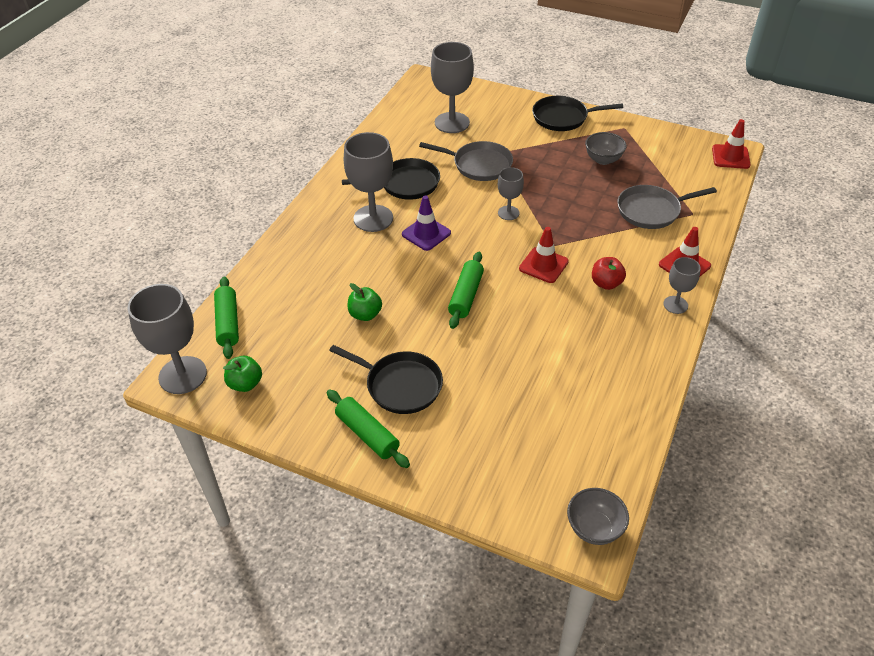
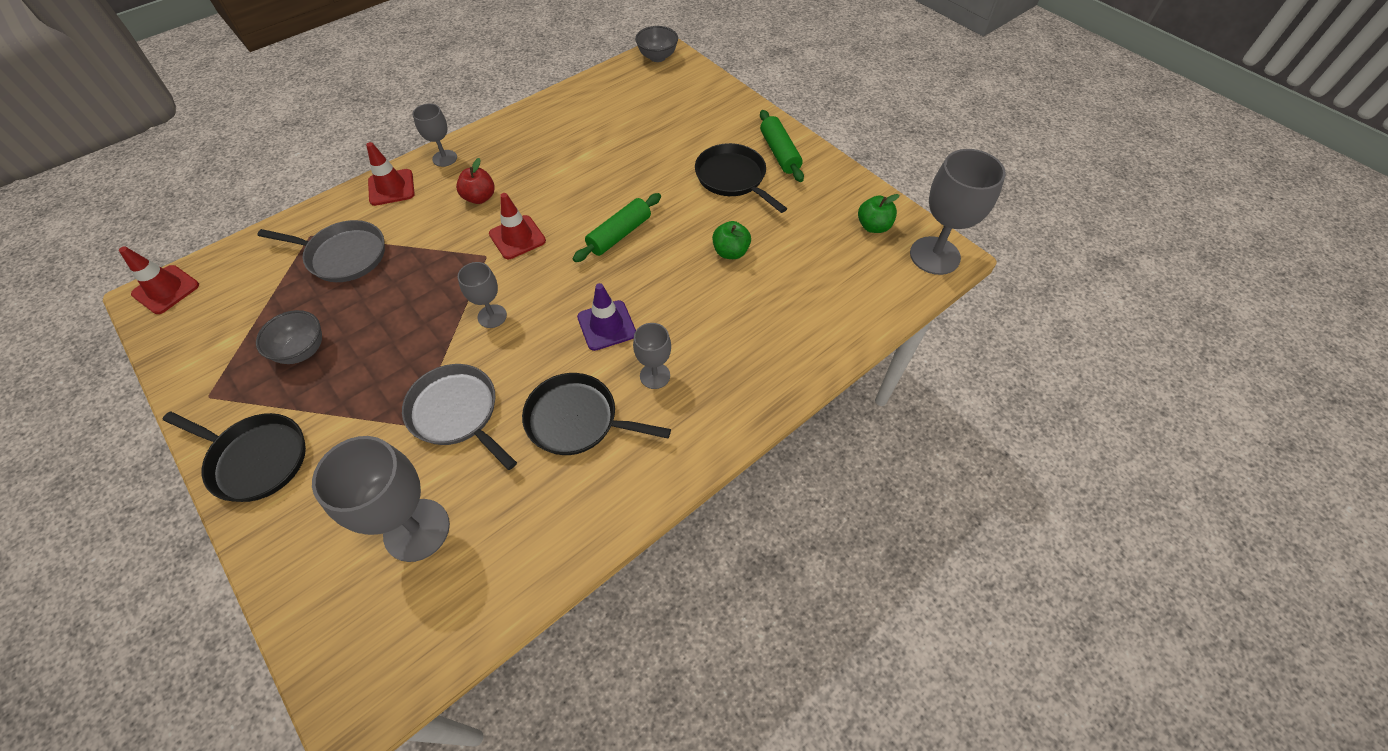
camera: 155 degrees left, 10 degrees up
green rolling pin [214,277,239,359] -> none
grey goblet [344,132,393,232] -> grey goblet [633,323,671,389], size x0.55

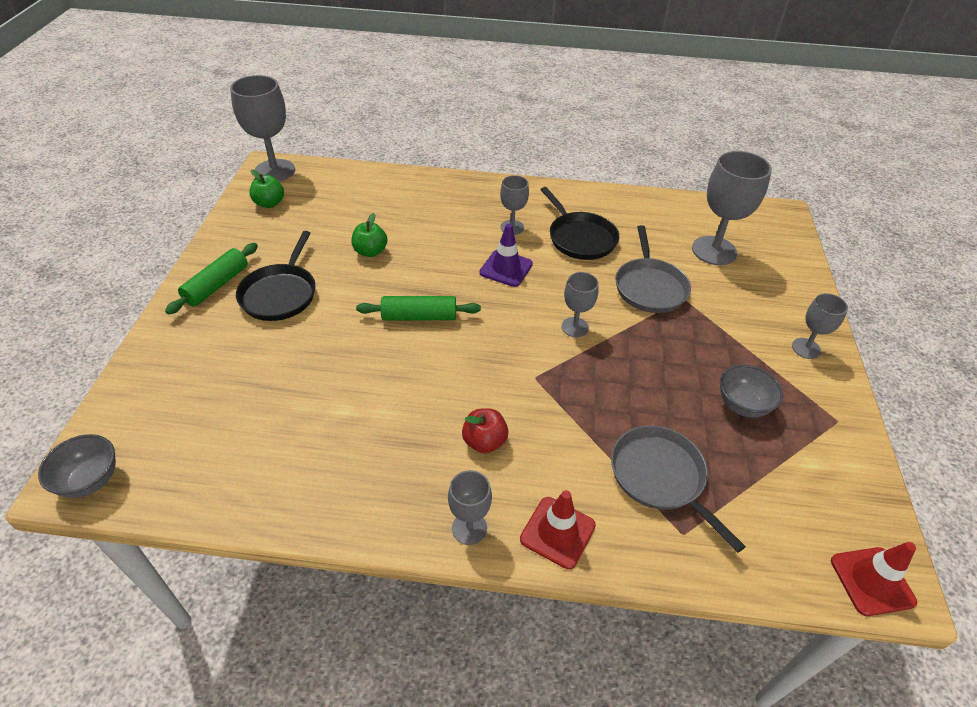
camera: 135 degrees left, 10 degrees down
black pan [163,412,306,502] -> grey goblet [792,293,848,359]
red traffic cone [489,193,546,259] -> none

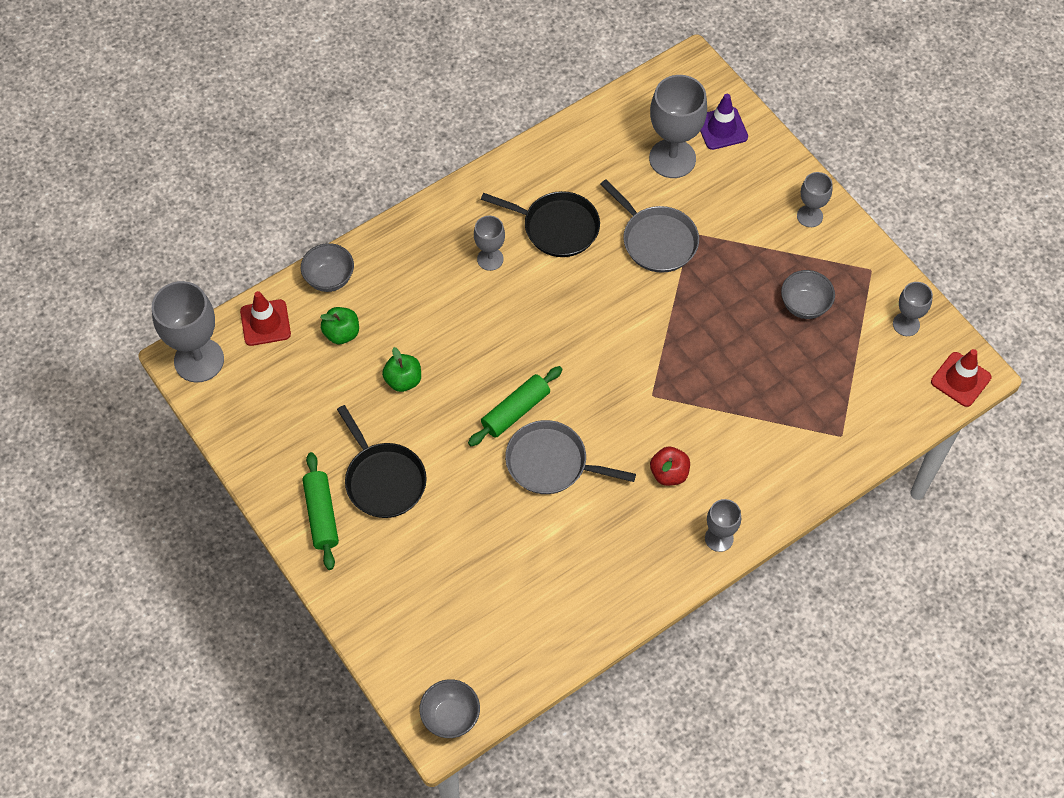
camera: 40 degrees left, 15 degrees up
green apple [249,170,284,208] -> green apple moved to [320,307,359,344]
purple traffic cone [480,224,533,287] -> purple traffic cone moved to [700,94,748,150]
red traffic cone [520,490,596,569] -> red traffic cone moved to [240,291,291,346]
grey goblet [561,272,599,337] -> grey goblet moved to [893,282,933,336]
grey pan [611,425,746,553] -> grey pan moved to [505,420,636,494]
none -> grey bowl [301,243,354,292]

